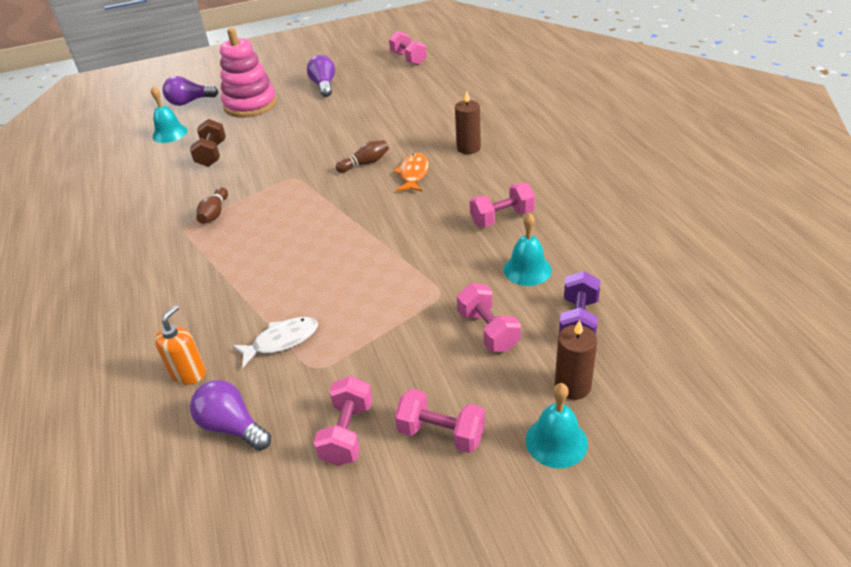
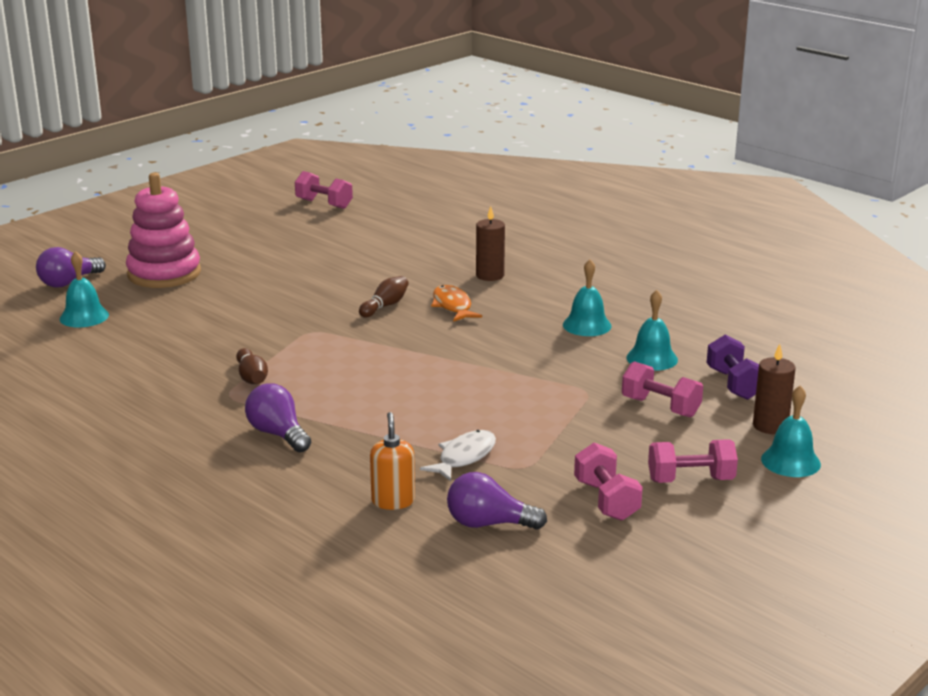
camera: 30 degrees left, 15 degrees down
brown dumbbell [190,119,226,167] -> none
purple light bulb [307,55,335,97] -> purple light bulb moved to [245,383,311,452]
pink dumbbell [470,183,535,227] -> turquoise bell [563,259,612,336]

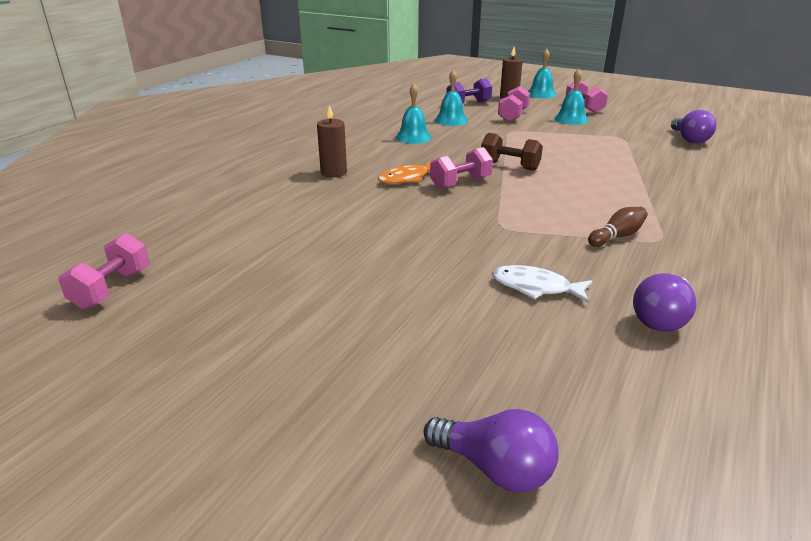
camera: 105 degrees left, 5 degrees up
turquoise bell [60,251,109,327] -> turquoise bell moved to [554,69,588,125]
pink stacking toy [126,173,201,288] -> none
purple light bulb [245,383,311,452] -> purple light bulb moved to [633,273,697,332]
brown bowling pin [359,276,409,317] -> none
orange soap dispenser [370,412,415,510] -> none
white fish [420,430,496,481] -> white fish moved to [492,265,592,303]
pink dumbbell [574,443,643,521] -> pink dumbbell moved to [430,147,493,189]
none -> brown dumbbell [481,133,543,171]

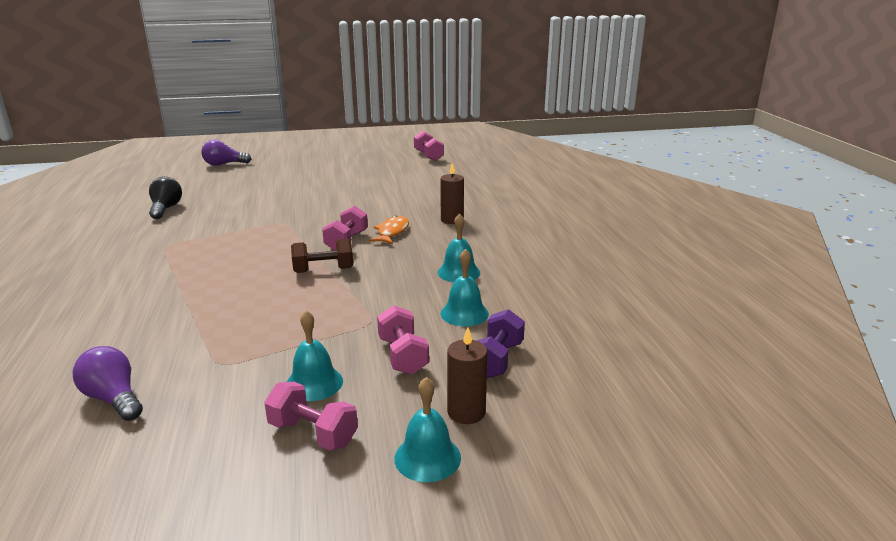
camera: 140 degrees right, 5 degrees down
white fish [492,265,592,303] -> none
brown bowling pin [588,207,648,247] -> none
purple light bulb [633,273,697,332] -> black light bulb [149,177,182,219]

